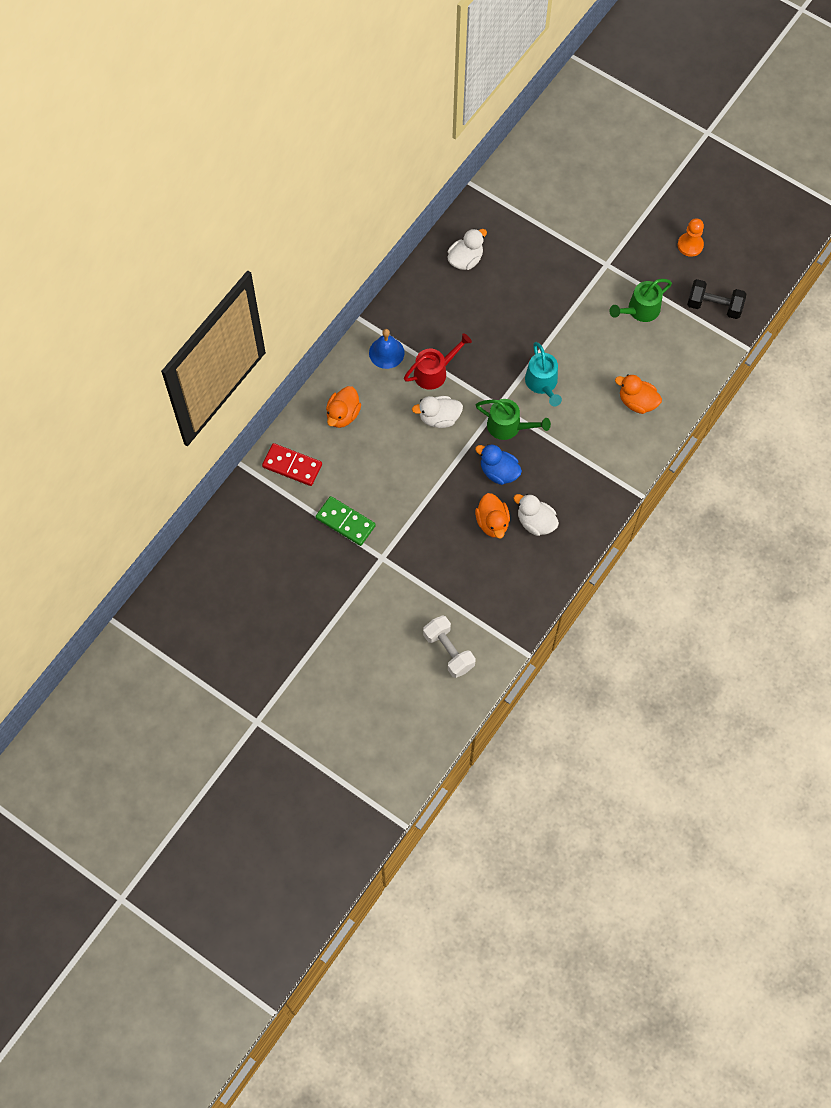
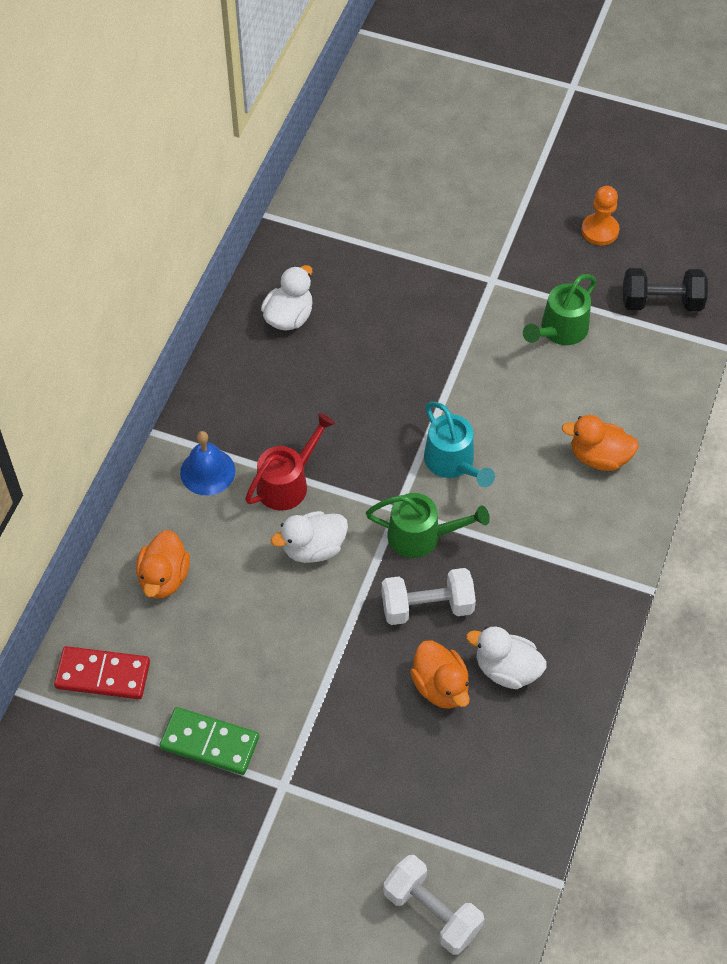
camera: 15 degrees left, 10 degrees down
blue duck [475,444,522,485] -> white dumbbell [382,568,476,625]

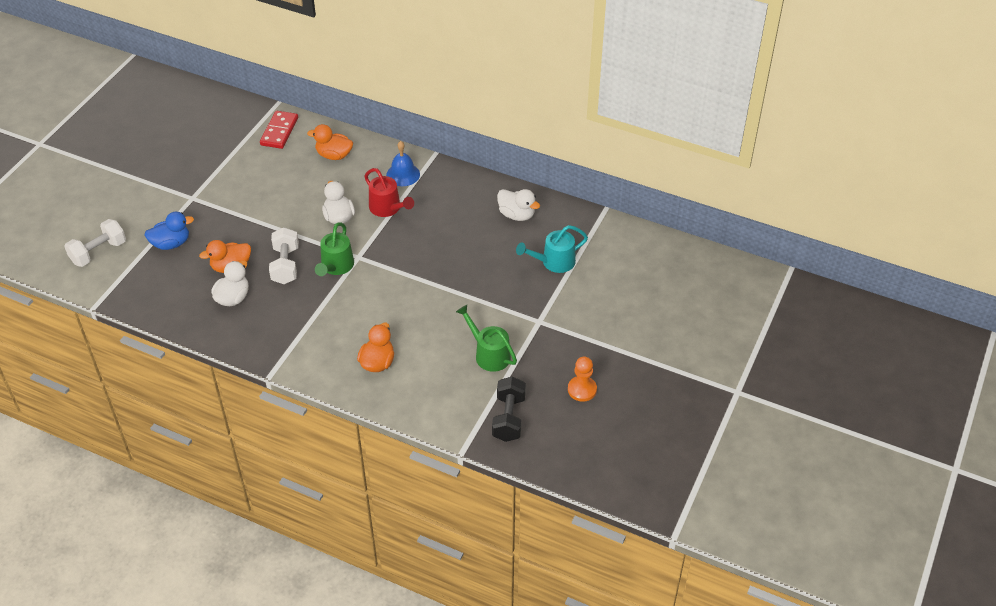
camera: 95 degrees right, 10 degrees down
green domino [160,707,259,775] -> none
turquoise watering can [424,402,495,487] -> turquoise watering can moved to [516,225,588,273]
none -> blue duck [144,212,194,250]

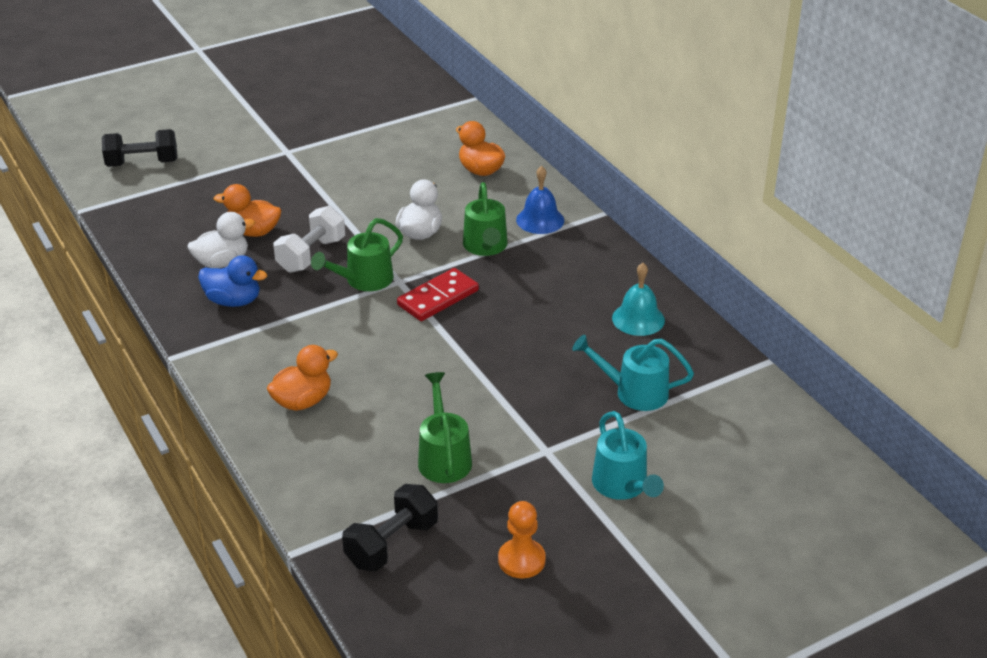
camera: 35 degrees right, 10 degrees down
white dumbbell [64,219,126,267] -> black dumbbell [102,129,177,167]
blue duck [144,212,194,250] -> blue duck moved to [198,255,267,307]
red domino [260,111,298,149] -> red domino moved to [397,268,479,321]
red watering can [364,168,414,217] -> green watering can [463,182,507,256]
white duck [497,189,540,221] -> turquoise bell [612,263,665,336]
none -> turquoise watering can [592,411,664,500]

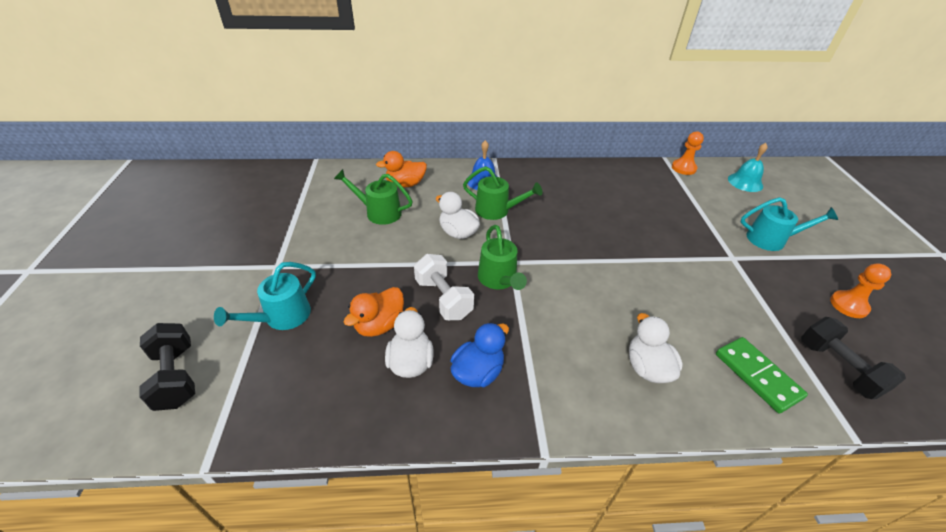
camera: 65 degrees left, 5 degrees up
black dumbbell [102,129,177,167] -> black dumbbell turned 45 degrees counterclockwise [140,323,195,411]
orange duck [267,345,338,411] -> white duck [629,313,683,383]
red domino [397,268,479,321] -> none
green watering can [418,372,472,483] -> green watering can moved to [334,169,413,225]
turquoise watering can [572,335,694,411] -> turquoise watering can moved to [214,262,316,330]
turquoise bell [612,263,665,336] -> turquoise bell moved to [728,143,768,192]
none -> orange pawn [672,131,704,175]
none -> green domino [716,337,808,414]

